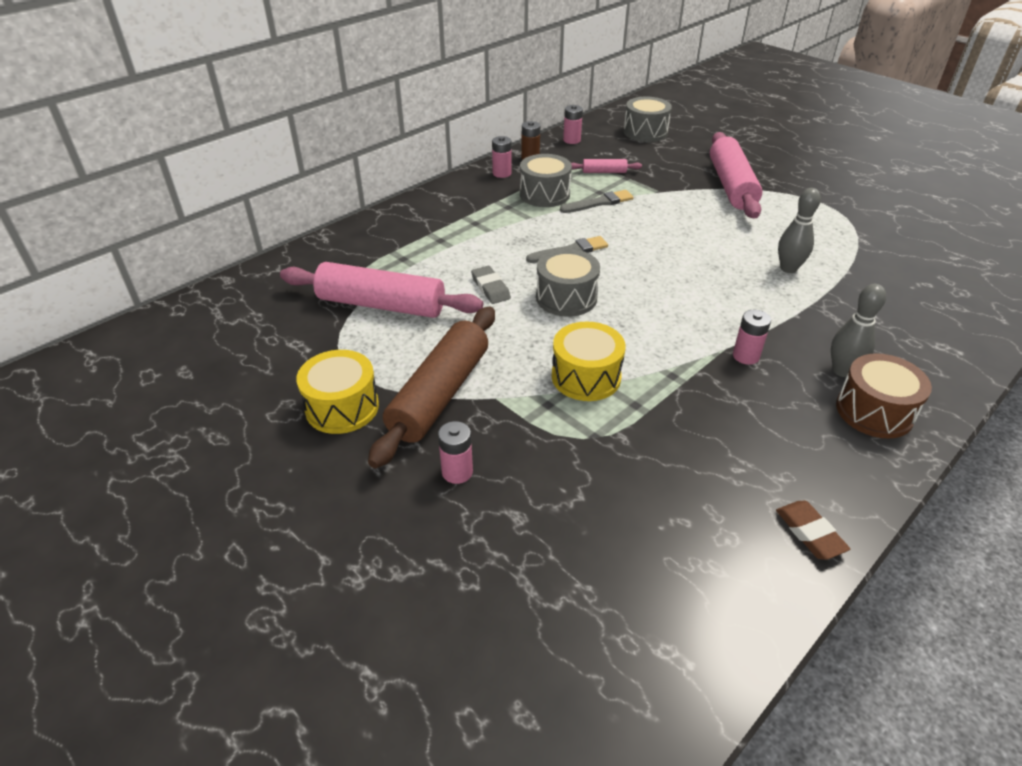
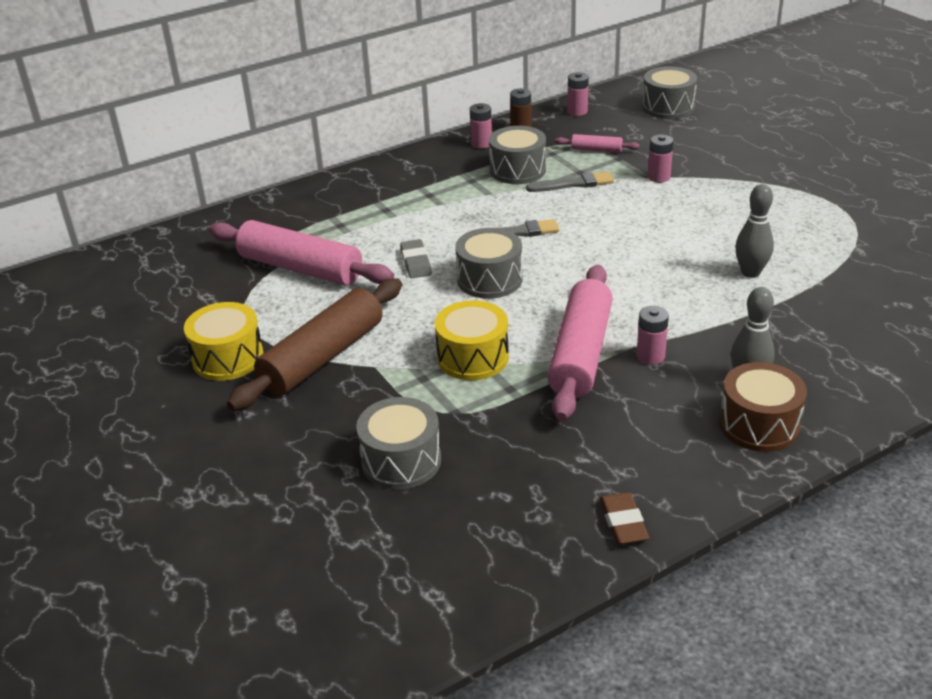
camera: 15 degrees right, 5 degrees down
pink battery [438,421,473,484] -> pink battery moved to [648,135,674,183]
pink rolling pin [710,132,762,219] -> pink rolling pin moved to [547,265,613,421]
none -> grey drum [356,397,441,489]

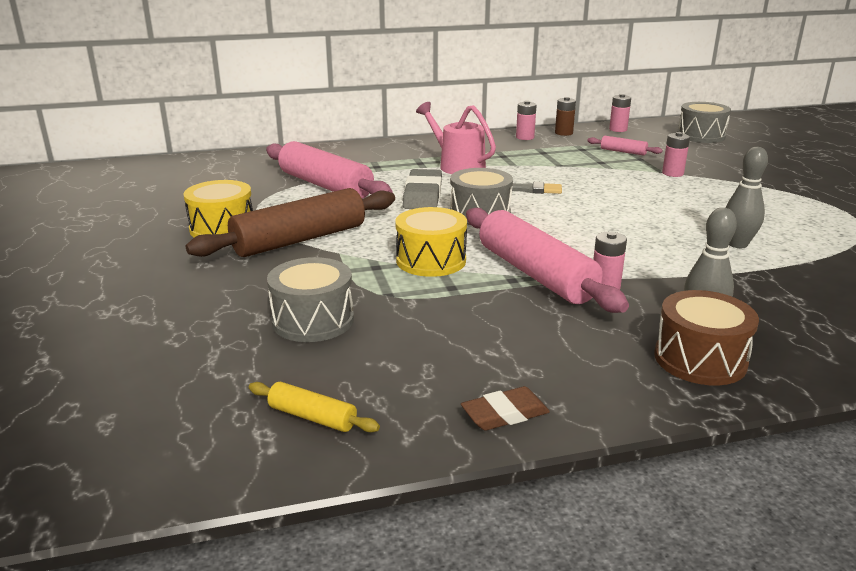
camera: 15 degrees right, 10 degrees down
grey eraser [400,239,432,278] -> grey eraser [403,169,442,209], size x1.60
grey drum [489,126,546,184] -> none
grey brush [526,172,614,192] -> none
pink rolling pin [547,265,613,421] -> pink rolling pin turned 60 degrees counterclockwise [466,208,629,313]
brown eraser [600,492,649,545] -> brown eraser turned 60 degrees clockwise [461,386,550,431]
none -> yellow rolling pin [249,382,380,432]
none -> pink watering can [416,102,496,174]

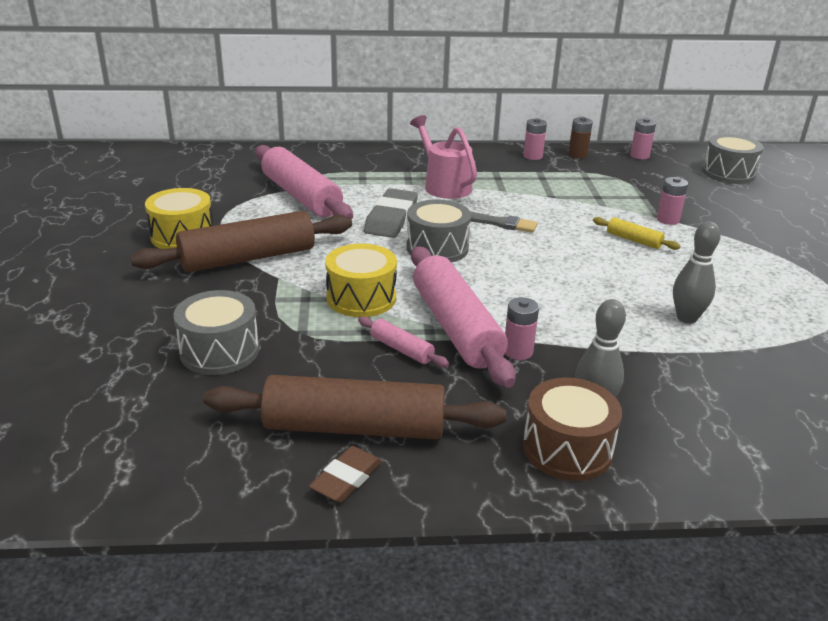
camera: 10 degrees right, 5 degrees up
yellow rolling pin [249,382,380,432] -> yellow rolling pin moved to [593,217,681,250]
brown eraser [461,386,550,431] -> brown eraser turned 45 degrees counterclockwise [309,446,382,503]
pink rolling pin [587,136,663,156] -> pink rolling pin moved to [358,316,449,367]
none -> brown rolling pin [203,375,506,439]

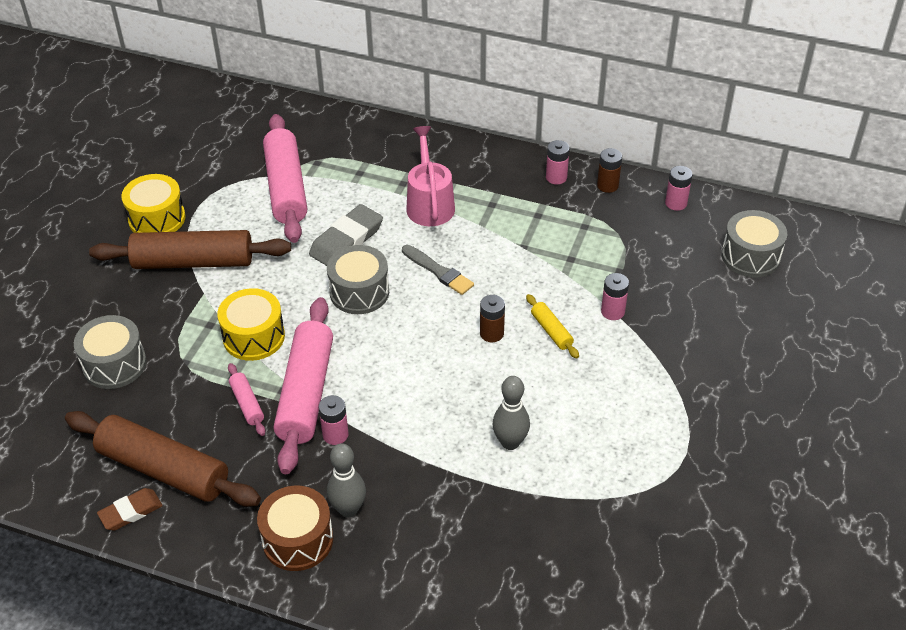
camera: 25 degrees right, 15 degrees up
none -> brown battery [480,295,505,342]

